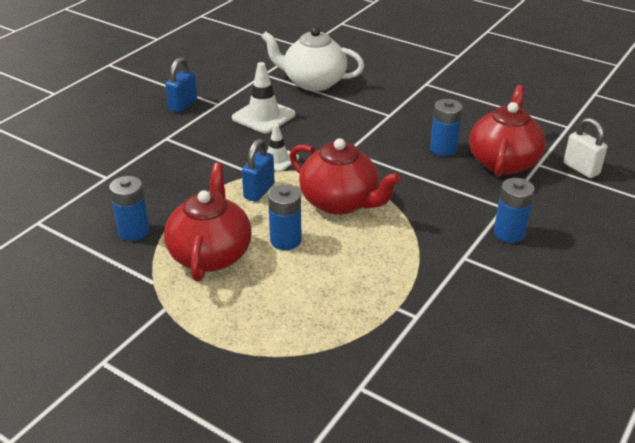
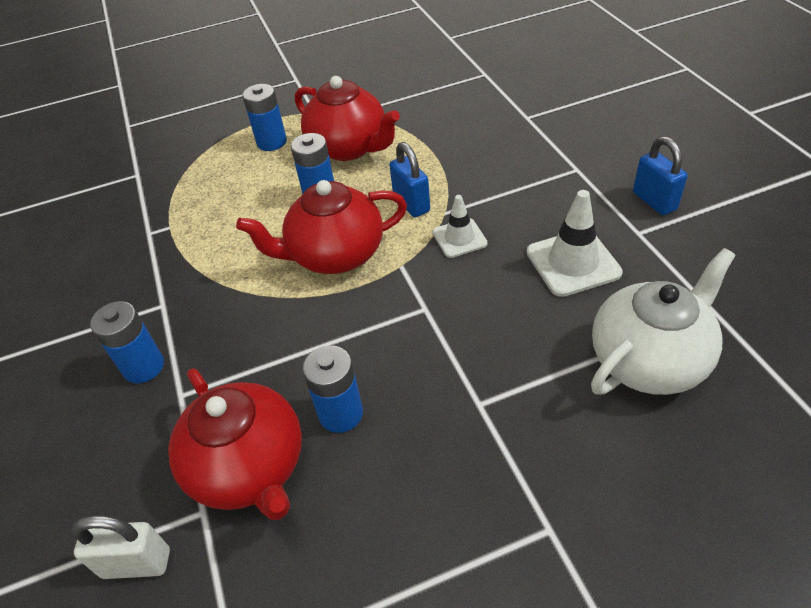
camera: 130 degrees right, 10 degrees up
blue battery [109,176,150,241] -> blue battery moved to [242,84,287,151]

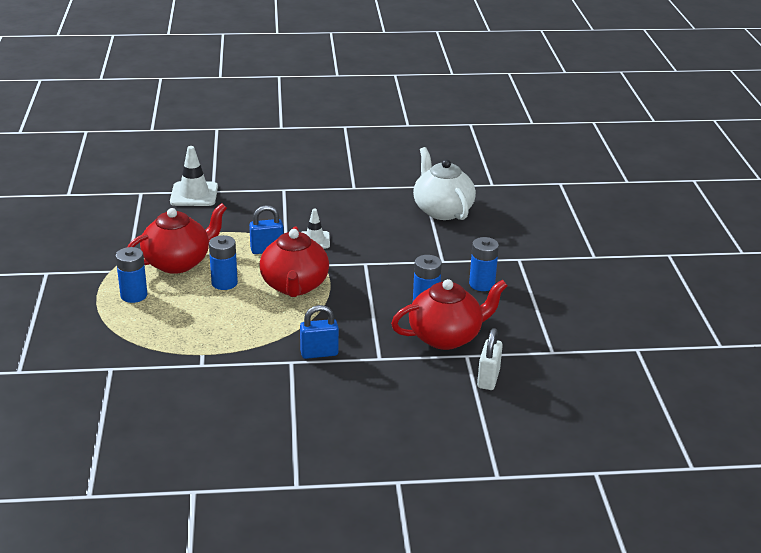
camera: 80 degrees left, 15 degrees down
blue battery [90,301,164,383] -> blue battery moved to [469,237,499,291]
white traffic cone [526,190,623,297] -> white traffic cone moved to [170,146,218,206]
blue padlock [633,136,688,215] -> blue padlock moved to [300,305,339,359]

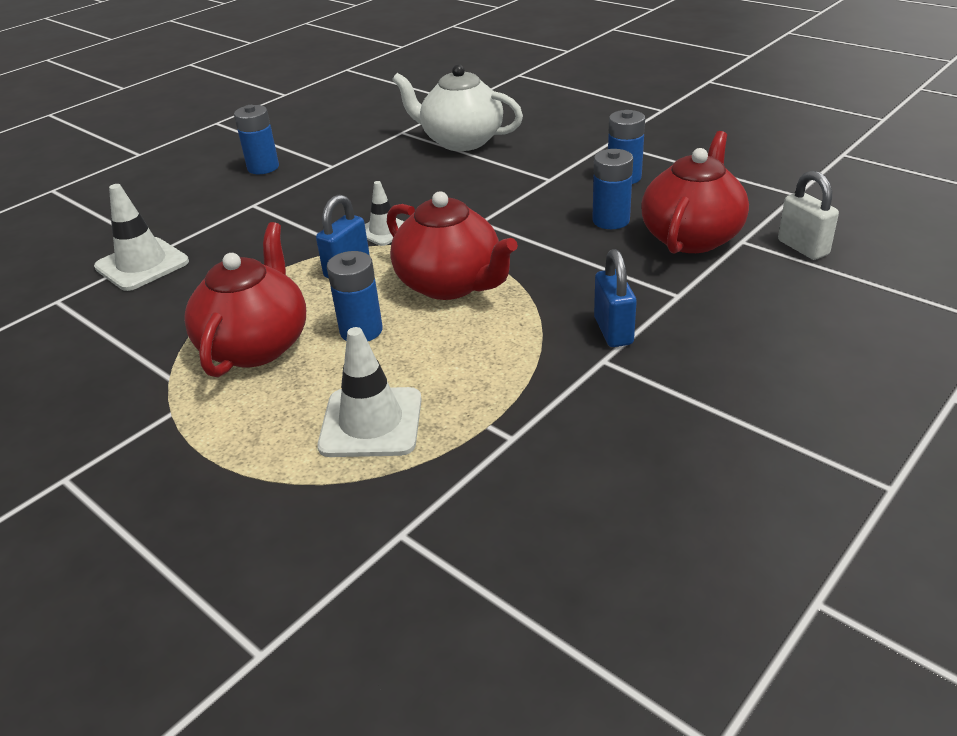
camera: 40 degrees left, 5 degrees up
blue battery [116,247,147,303] -> blue battery moved to [234,105,279,174]
blue padlock [300,305,339,359] -> blue padlock turned 45 degrees counterclockwise [594,249,637,347]
none -> white traffic cone [317,327,422,457]

